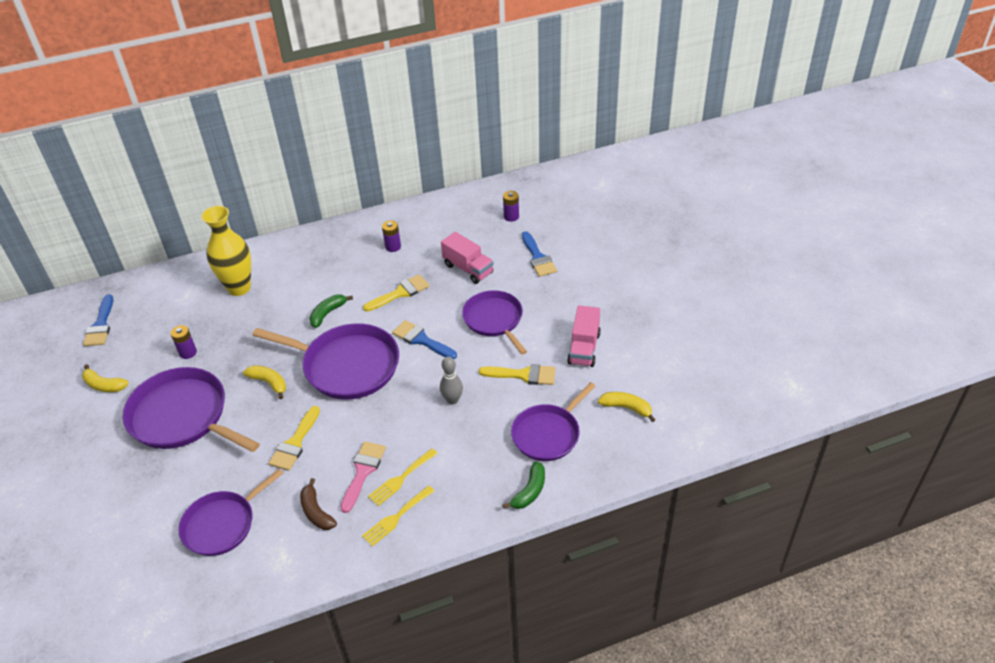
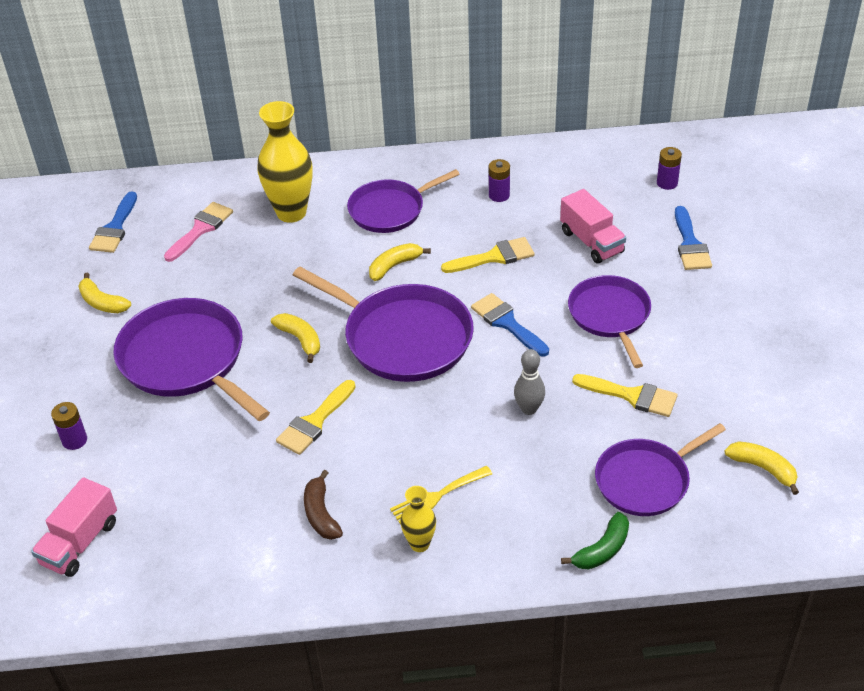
camera: 15 degrees right, 0 degrees up
purple battery [171,325,197,359] -> purple battery moved to [51,402,87,450]
purple pan [179,469,283,556] -> purple pan moved to [347,169,460,233]
green banana [309,294,353,328] -> yellow banana [369,243,431,281]
pink brush [340,441,386,513] -> pink brush moved to [164,202,233,262]
yellow fork [362,486,435,546] -> yellow vase [400,486,436,552]
pink truck [567,305,601,367] -> pink truck moved to [31,477,117,577]

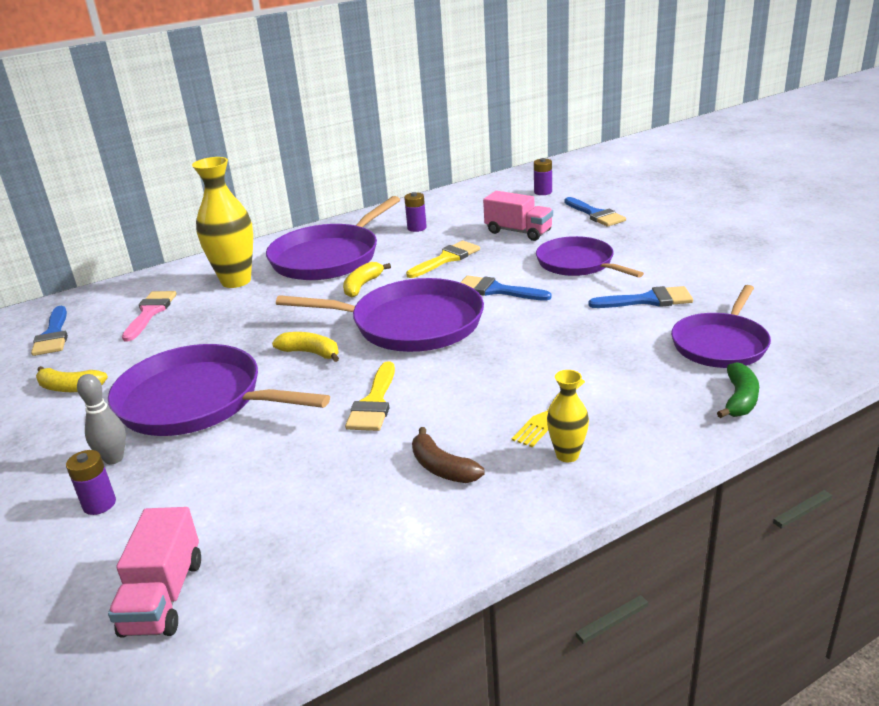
camera: 25 degrees left, 15 degrees down
purple pan [347,169,460,233] -> purple pan [266,196,400,280], size x1.52
grey bowling pin [514,349,545,415] -> grey bowling pin moved to [77,374,126,464]
yellow brush [572,374,678,417] -> blue brush [588,286,693,308]
yellow banana [724,442,799,495] -> none

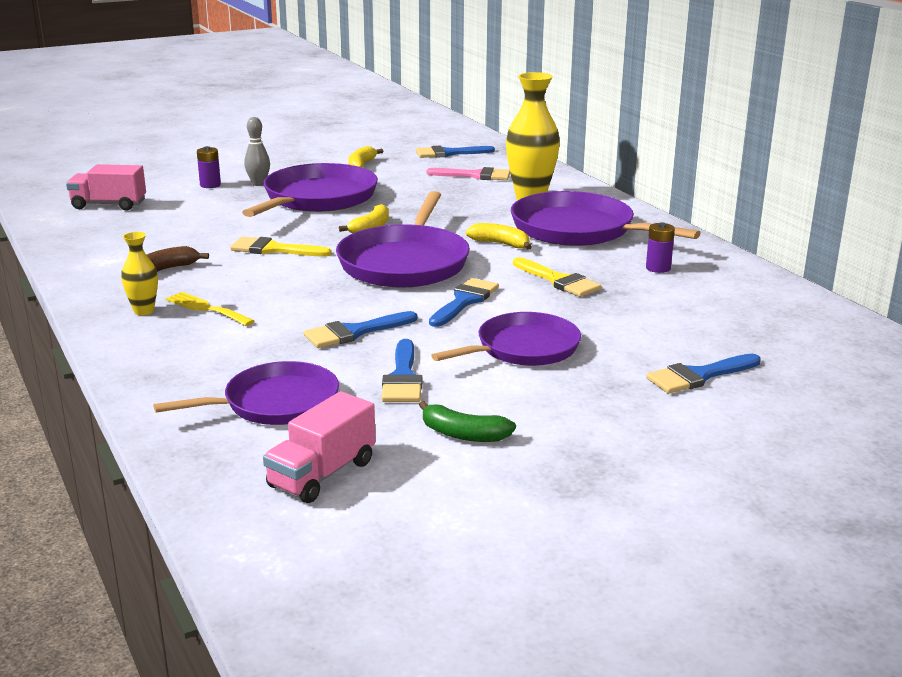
camera: 90 degrees right, 5 degrees down
pink truck [483,191,553,241] -> pink truck moved to [263,391,376,503]
purple battery [534,158,552,195] -> none
purple pan [671,285,771,368] -> purple pan turned 120 degrees clockwise [153,361,339,425]
green banana [717,362,759,418] -> green banana moved to [419,401,516,442]
none -> blue brush [303,311,417,348]

